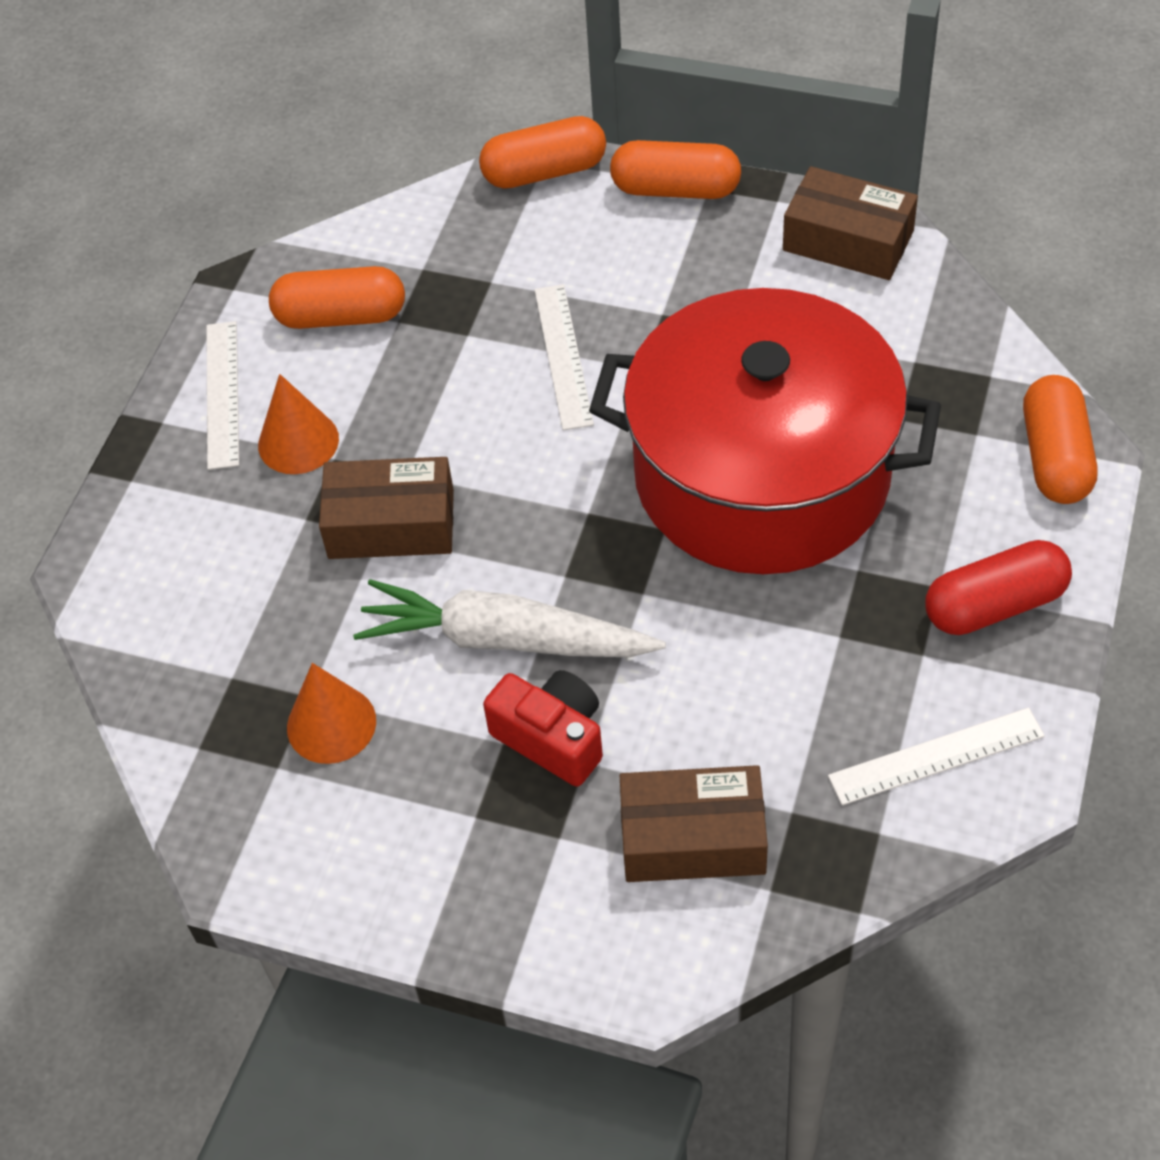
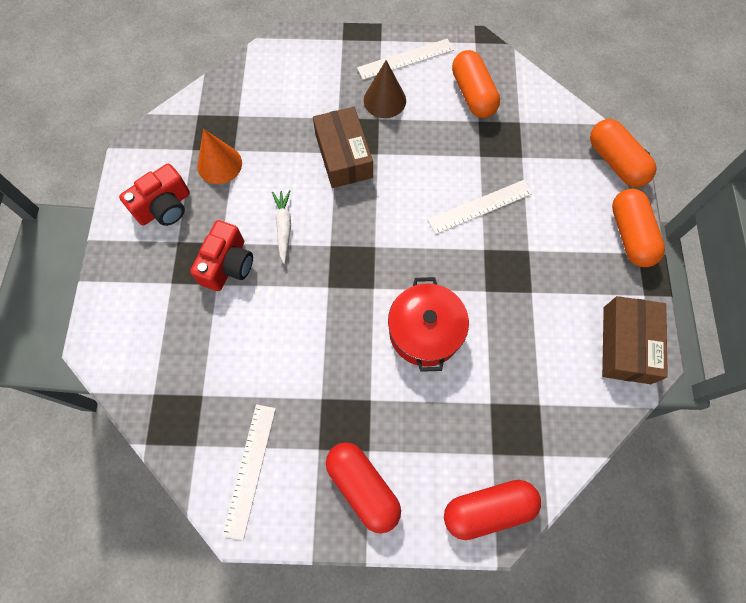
camera: 70 degrees right, 15 degrees up
orange cone [258,374,339,474] -> brown cone [364,60,406,118]
white carrot [353,579,666,657] -> white carrot [272,190,291,264], size x0.49
red pot [589,288,941,574] -> red pot [388,277,469,372], size x0.48
brown box [620,765,768,882] -> none
white ruler [828,707,1045,805] -> white ruler turned 45 degrees clockwise [222,404,276,540]
orange capsule [1023,375,1097,504] -> red capsule [444,480,541,540]
none -> red camera [119,164,190,226]

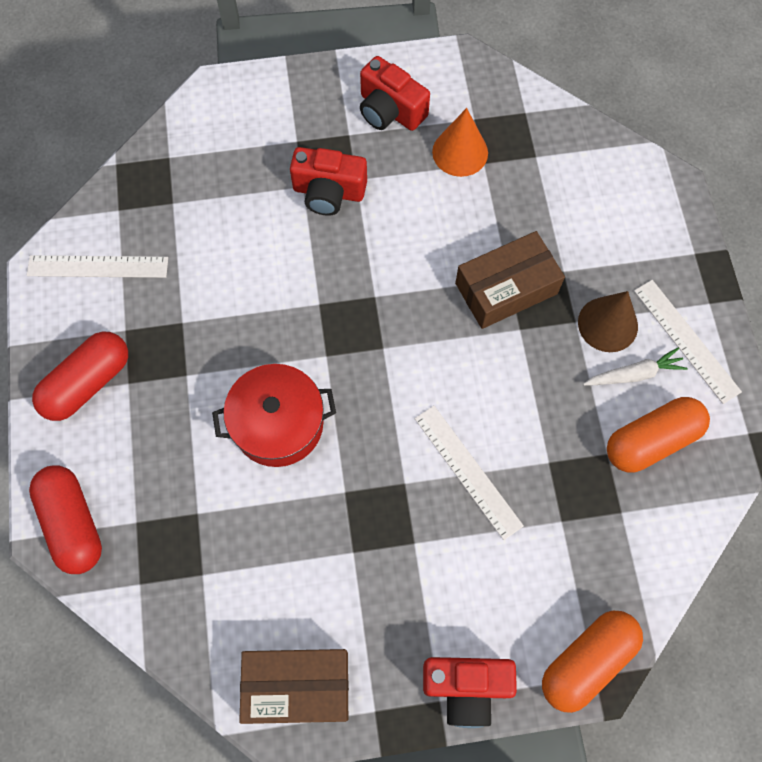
camera: 80 degrees right, 0 degrees up
white carrot [272,190,291,264] -> white carrot moved to [583,347,688,386]
orange capsule [612,189,665,267] -> red camera [423,657,517,728]

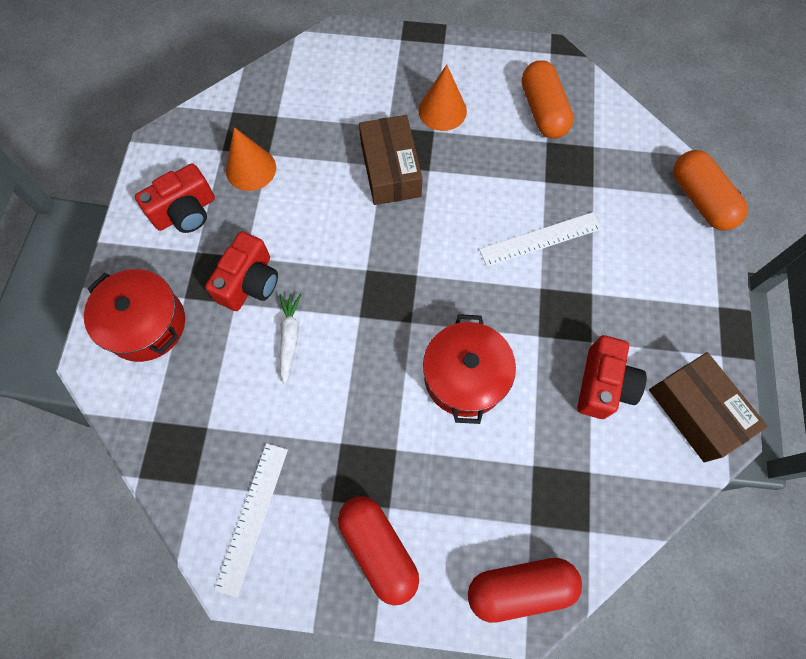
camera: 75 degrees left, 0 degrees up
brown box [239,649,349,724] -> brown box turned 45 degrees counterclockwise [649,352,768,463]
red camera [423,657,517,728] -> red camera moved to [577,335,646,419]
brown cone [578,291,638,352] -> orange cone [418,65,467,131]
white carrot [583,347,688,386] -> white carrot moved to [279,293,302,386]
white ruler [634,280,742,404] -> none
none -> red pot [84,269,185,362]

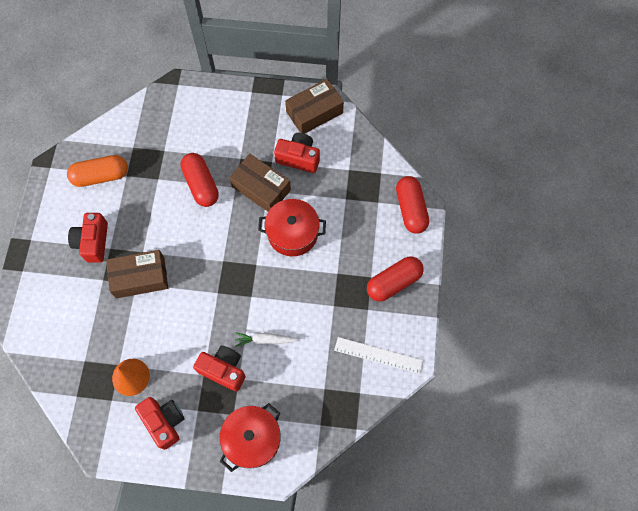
camera: 90 degrees left, 0 degrees up
orange cone [418,65,467,131] -> red camera [68,213,108,263]
white ruler [479,212,602,267] -> red capsule [181,153,219,207]
orange capsule [673,150,748,231] -> none
none -> brown box [229,154,291,212]

